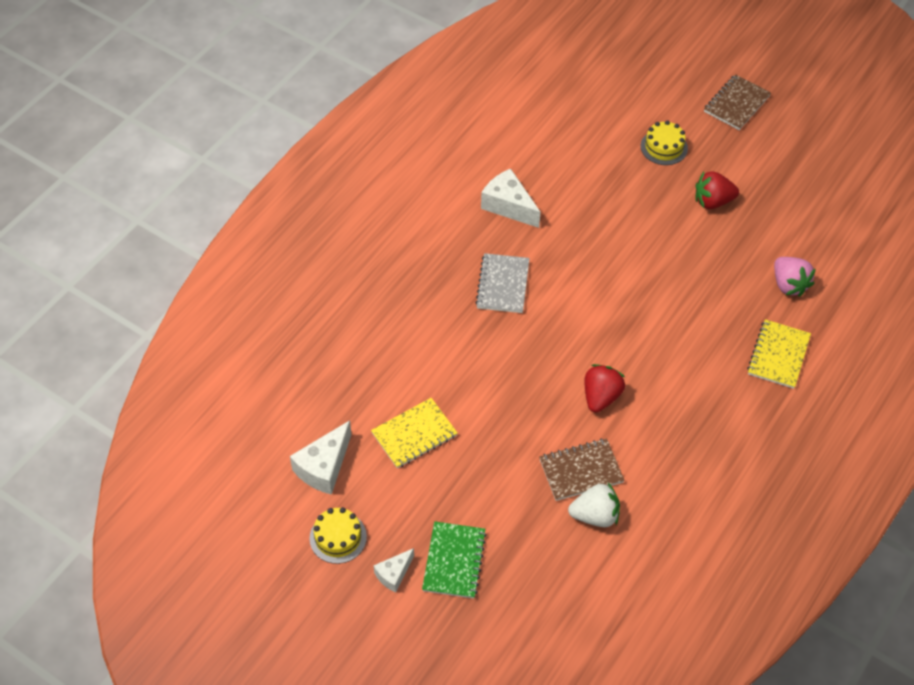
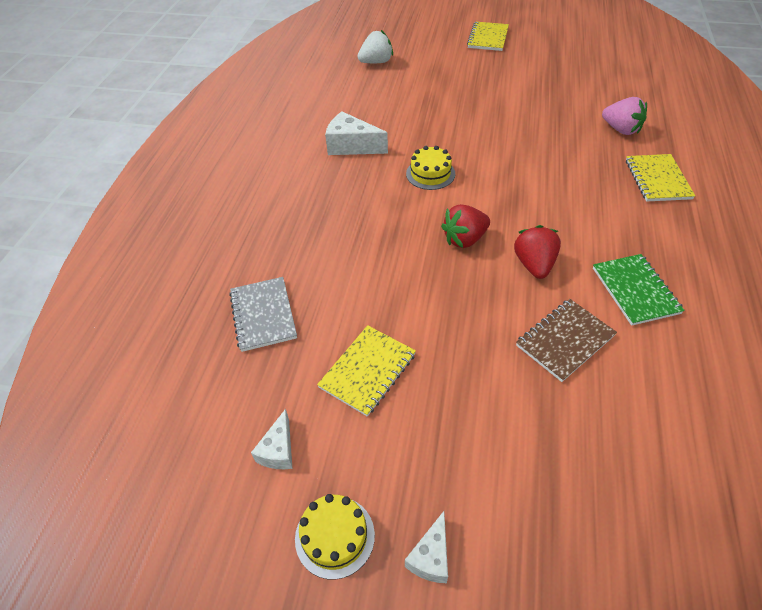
camera: 20 degrees left, 5 degrees down
white cheese [290,420,351,495] -> white cheese [251,409,292,469], size x0.59
green notebook [422,521,487,599] -> green notebook moved to [593,254,685,326]
grey notebook [475,253,530,313] -> grey notebook moved to [229,277,297,352]
white strawberry [568,483,620,527] -> white strawberry moved to [358,30,393,63]
yellow cake [641,120,688,165] -> yellow cake moved to [406,146,455,190]
red strawberry [695,171,739,209] -> red strawberry moved to [441,204,490,248]
brown notebook [704,74,771,130] -> yellow notebook [467,22,509,51]

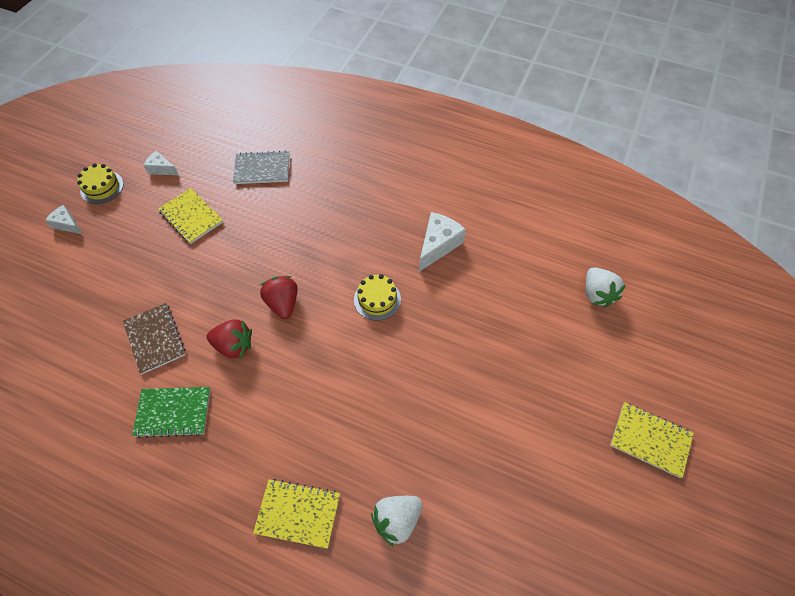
camera: 100 degrees right, 10 degrees up
pink strawberry [602,97,647,135] -> white strawberry [371,496,422,547]

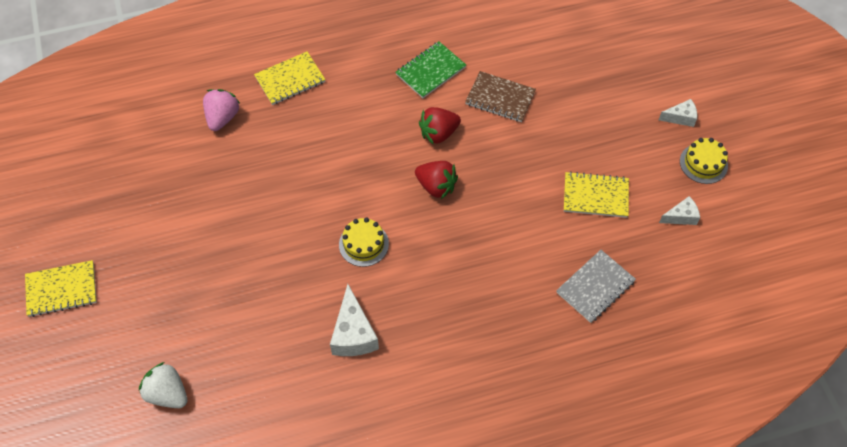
camera: 140 degrees right, 0 degrees up
white strawberry [371,496,422,547] -> pink strawberry [203,89,240,131]

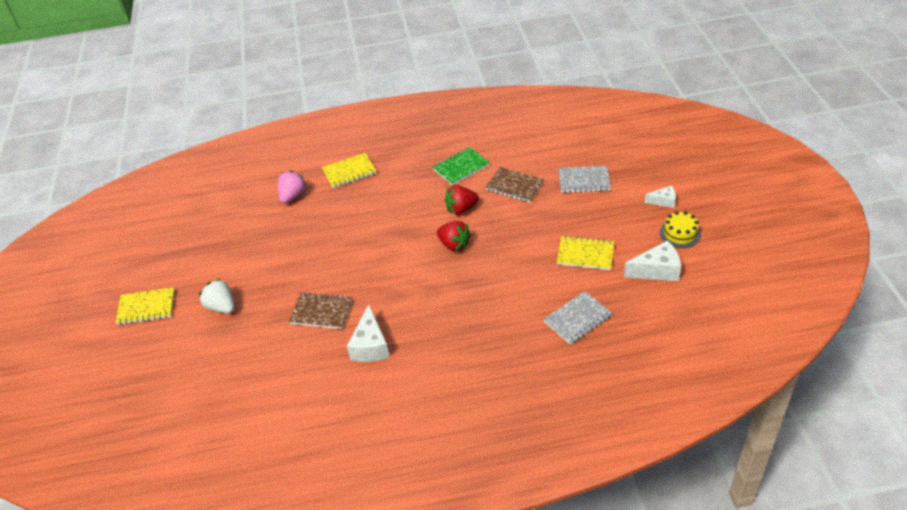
camera: 10 degrees right, 15 degrees down
white strawberry [139,362,187,408] -> white strawberry moved to [199,279,235,313]
yellow cake [339,218,389,267] -> none
white cheese [659,196,700,225] -> white cheese [624,240,681,281], size x1.68
none -> brown notebook [289,292,352,329]
none -> grey notebook [559,166,611,193]

